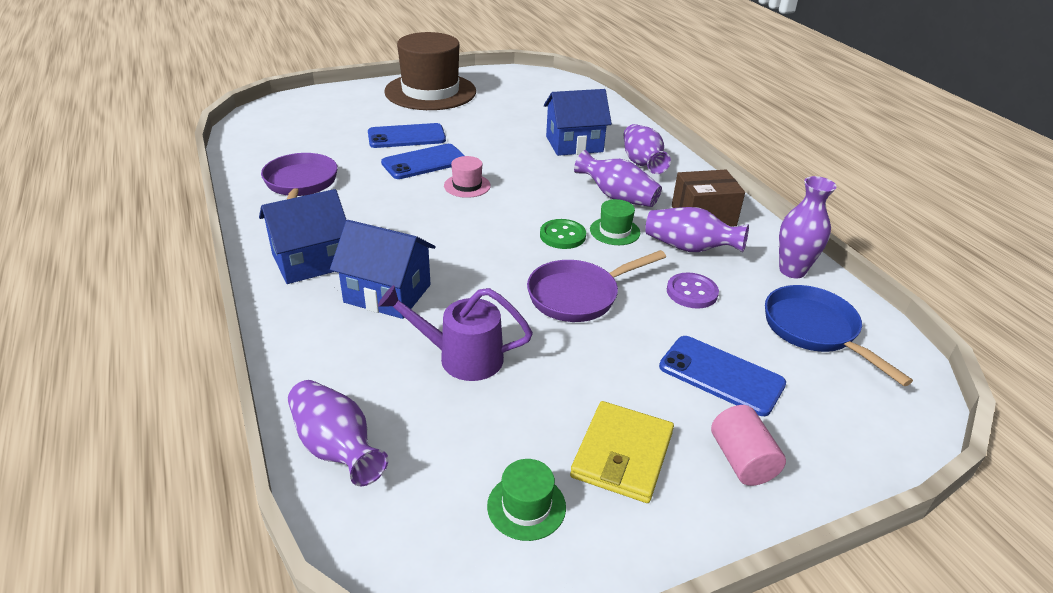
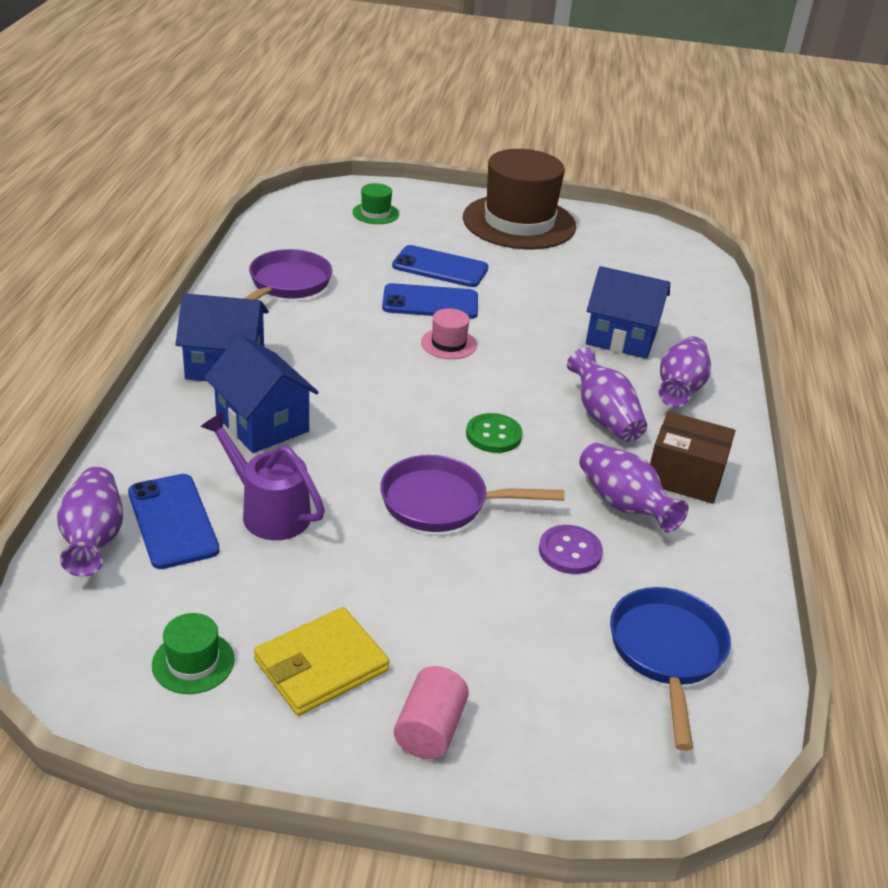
camera: 30 degrees right, 0 degrees up
green hat [590,199,640,245] -> green hat moved to [352,183,399,224]
blue phone [659,336,786,416] -> blue phone moved to [128,474,220,569]
purple vase [779,176,837,278] -> none

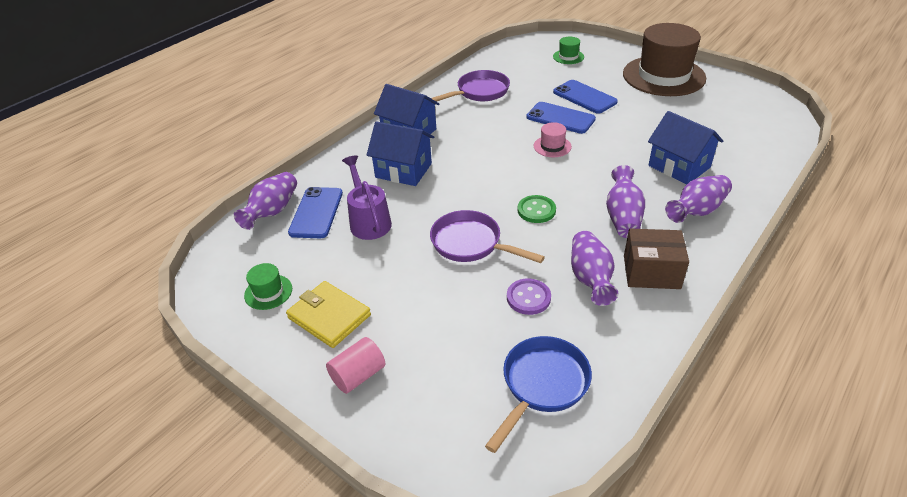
camera: 35 degrees right, 5 degrees up
blue house [204,334,319,453] -> blue house turned 60 degrees counterclockwise [367,121,434,186]
yellow wallet [254,607,390,716] -> yellow wallet turned 45 degrees clockwise [286,281,371,348]
brown box [650,411,736,504] -> brown box turned 45 degrees counterclockwise [624,229,689,289]

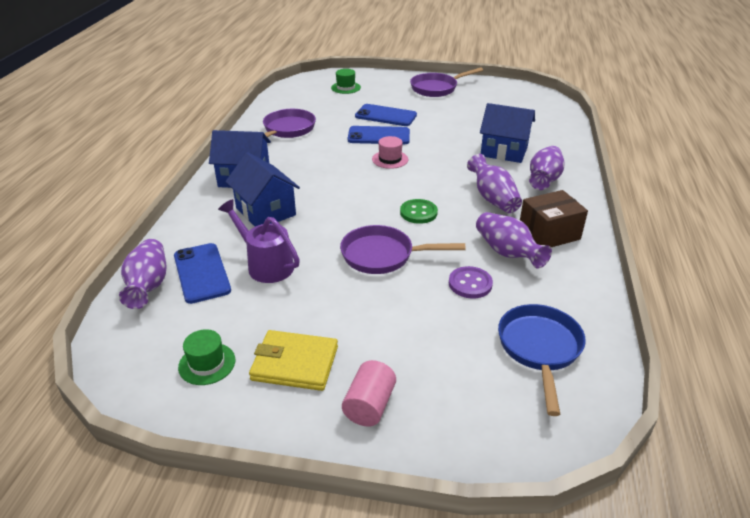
camera: 30 degrees left, 5 degrees down
blue house [367,121,434,186] -> blue house turned 60 degrees clockwise [225,152,300,226]
brown hat [623,23,706,96] -> purple pan [410,67,483,97]

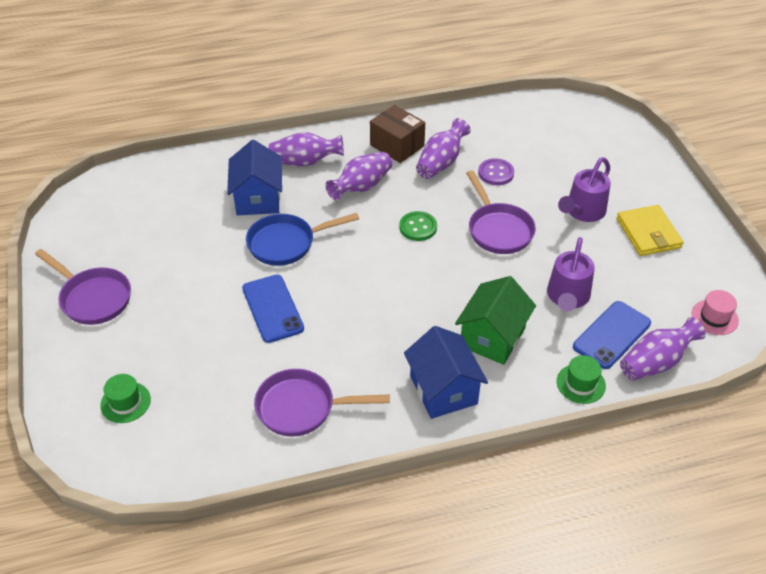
camera: 115 degrees left, 10 degrees up
green hat [178,329,235,385] -> green hat moved to [557,355,606,404]
blue house [225,152,300,226] -> green house [455,276,536,365]
pink cylinder [342,360,396,427] -> none
blue phone [355,104,417,126] -> none
pink hat [372,136,408,169] -> pink hat moved to [692,290,739,335]
blue pan [498,304,586,416] -> blue pan moved to [246,213,359,266]
none -> purple watering can [558,157,611,222]

